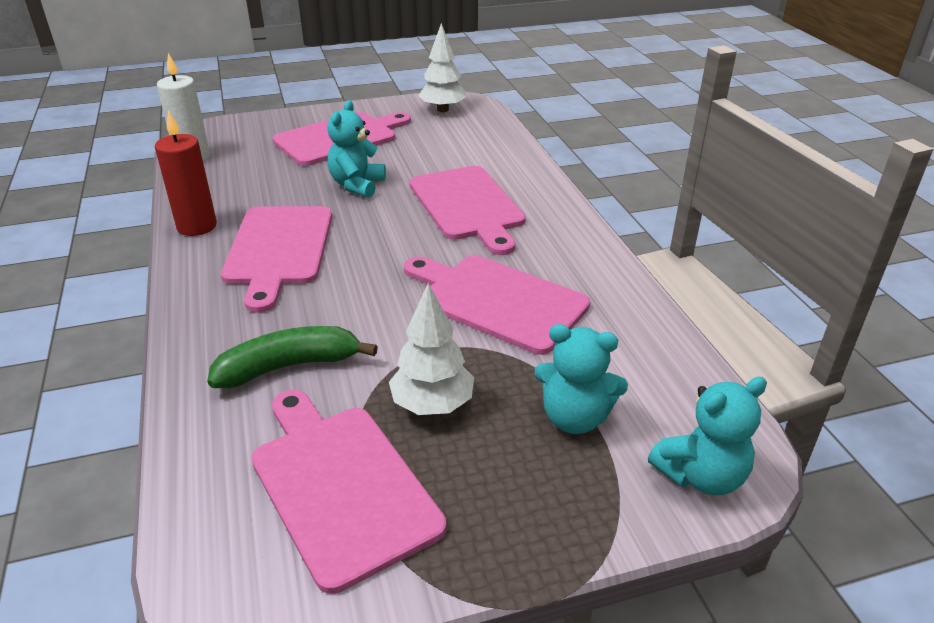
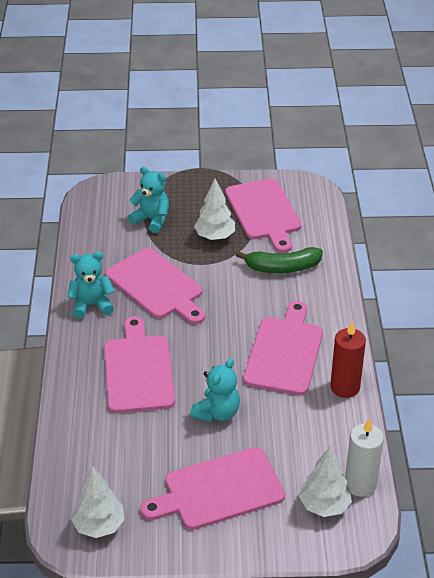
camera: 165 degrees left, 5 degrees up
turquoise teddy bear [648,377,767,495] -> turquoise teddy bear moved to [67,252,115,319]
none -> white tree [299,446,352,517]

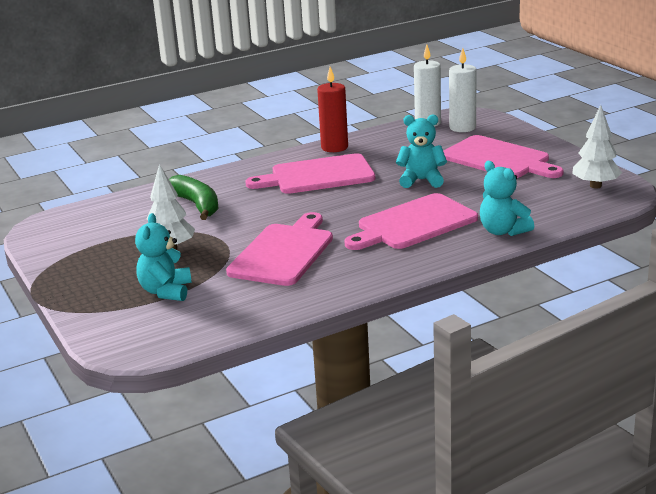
camera: 115 degrees left, 15 degrees down
turquoise teddy bear [67,252,115,319] -> turquoise teddy bear moved to [480,161,534,236]
pink cutting board [225,179,302,253] -> none
white tree [299,446,352,517] -> white candle [449,48,477,132]

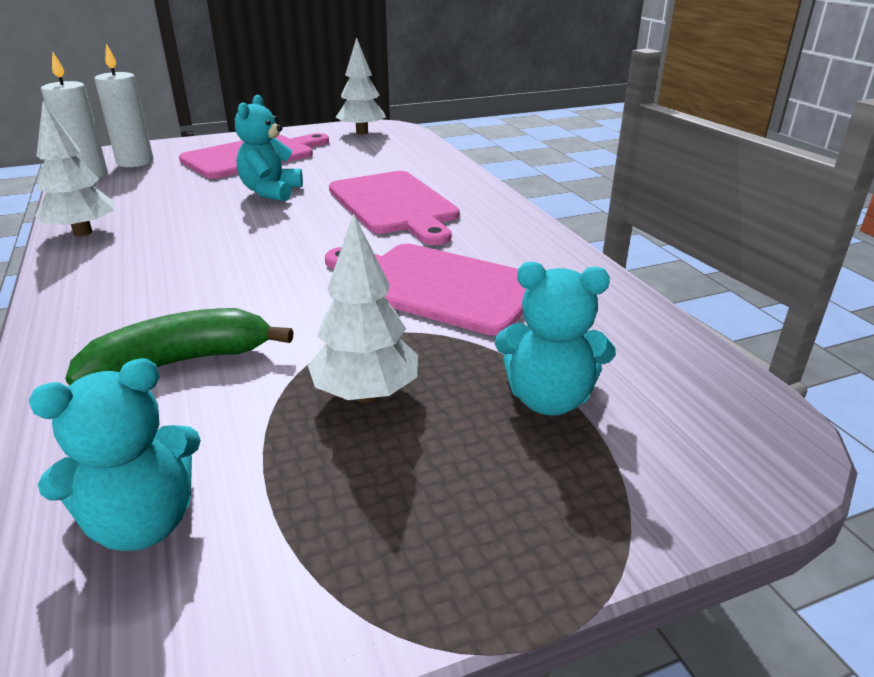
camera: 85 degrees left, 5 degrees up
pink cutting board [246,153,375,194] -> none
red candle [317,67,348,152] -> white tree [35,101,114,236]
turquoise teddy bear [480,161,534,236] -> turquoise teddy bear moved to [29,358,201,551]

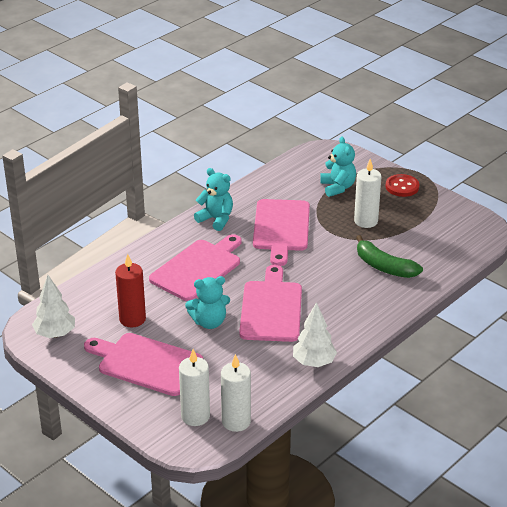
camera: 115 degrees left, 5 degrees up
turquoise teddy bear [29,358,201,551] -> turquoise teddy bear moved to [194,168,233,231]
white tree [308,213,418,403] -> white candle [354,159,381,228]
none -> red candle [115,254,146,327]
none -> pink cutting board [239,265,302,342]
none -> red button [385,174,419,197]

